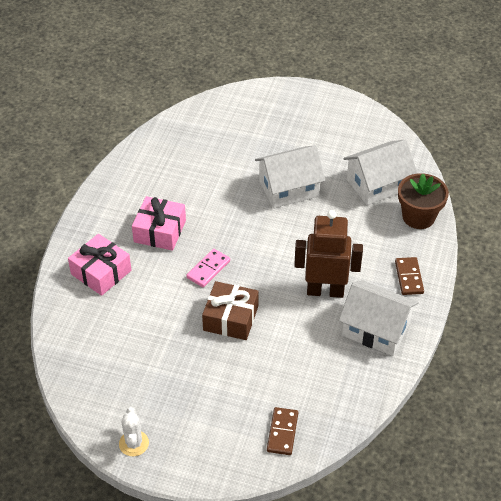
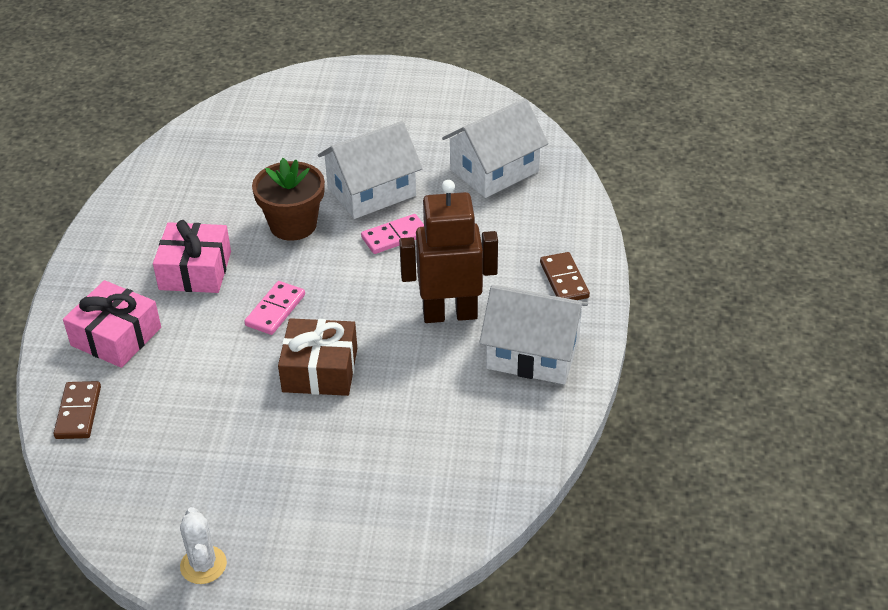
camera: 10 degrees left, 5 degrees down
brown domino [267,407,298,455] -> brown domino moved to [53,381,101,439]
brown flower pot [398,173,449,229] -> brown flower pot moved to [252,158,325,241]
none -> pink domino [361,214,424,254]

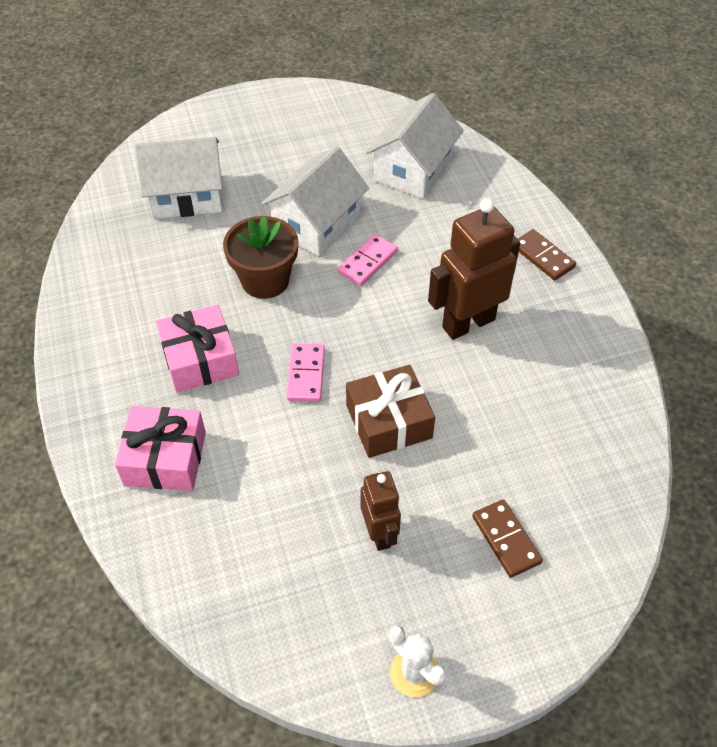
camera: 25 degrees left, 10 degrees up
brown domino [53,381,101,439] -> brown domino moved to [472,499,543,578]
white house [479,285,588,384] -> white house moved to [135,137,223,219]
none -> brown robot [361,471,401,551]

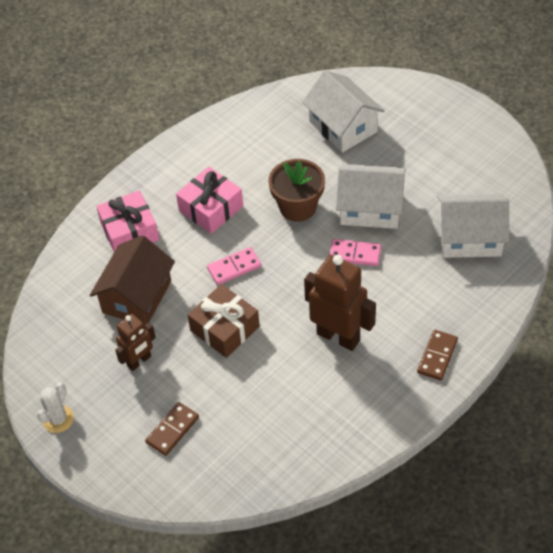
camera: 65 degrees right, 0 degrees up
none -> brown house [90,235,175,326]

